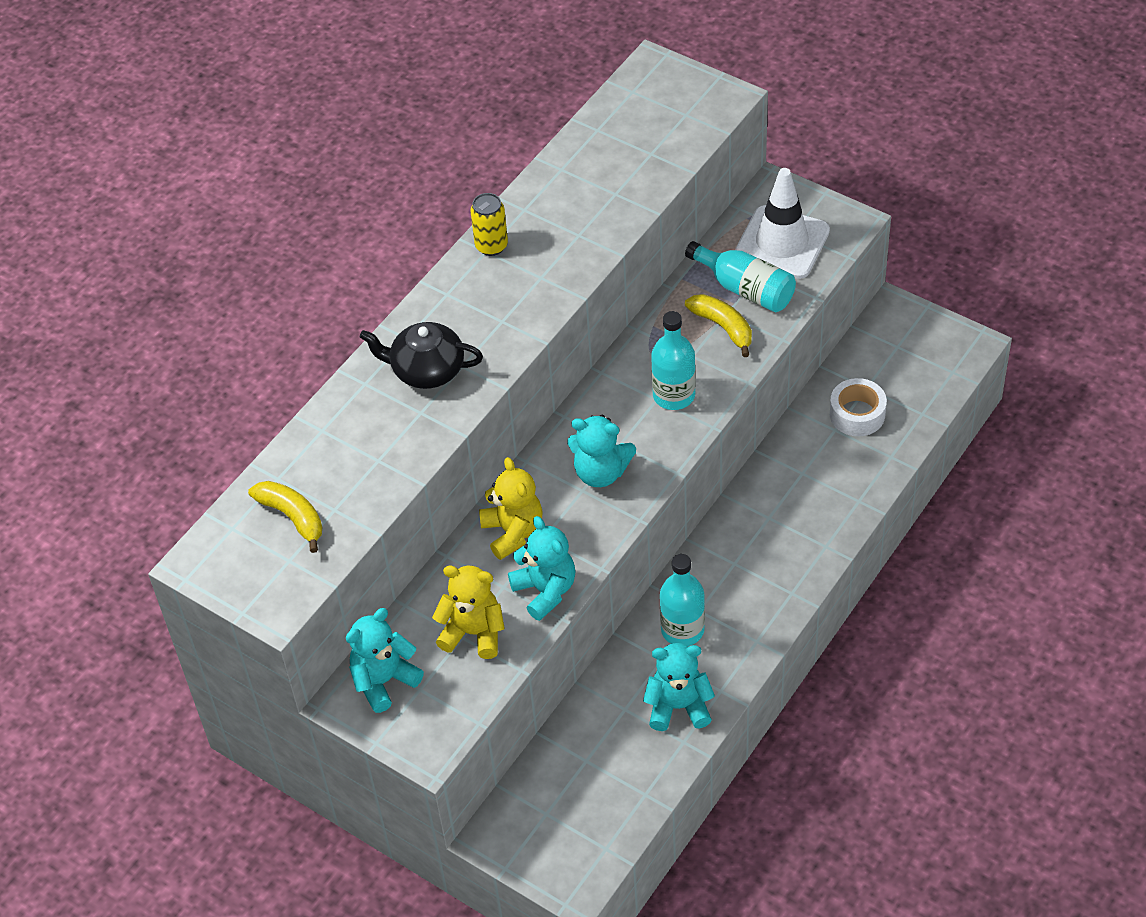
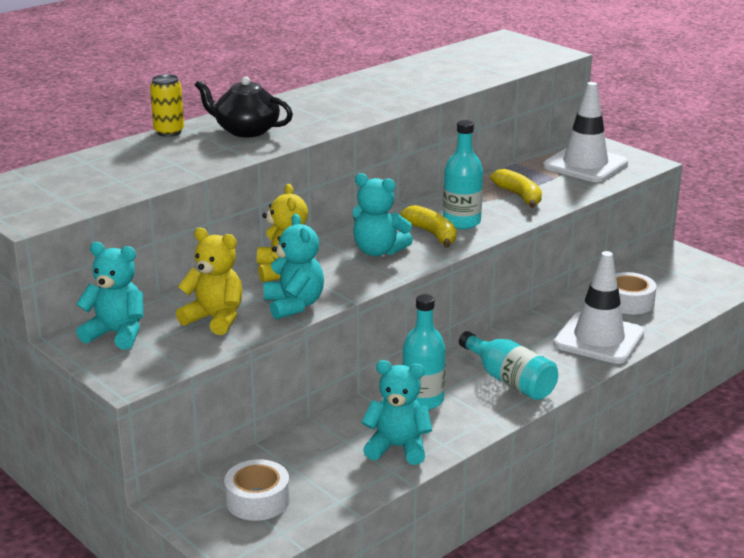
camera: 10 degrees right, 25 degrees down
yellow banana [248,481,322,553] -> yellow banana moved to [401,205,456,248]
turquoise teddy bear [346,608,424,713] -> turquoise teddy bear turned 45 degrees clockwise [76,242,143,350]
yellow can [471,193,508,256] -> yellow can moved to [150,74,184,137]
turquoise bottle [685,241,796,312] -> turquoise bottle moved to [459,331,558,400]
none -> white tape [224,459,290,521]
none -> white traffic cone [553,251,644,364]

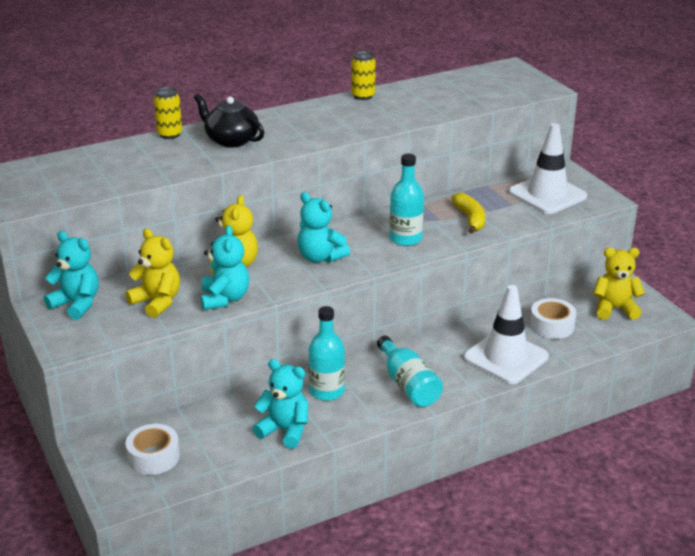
camera: 15 degrees right, 5 degrees up
yellow banana [401,205,456,248] -> none
none -> yellow can [351,51,376,100]
none -> yellow teddy bear [593,248,645,320]

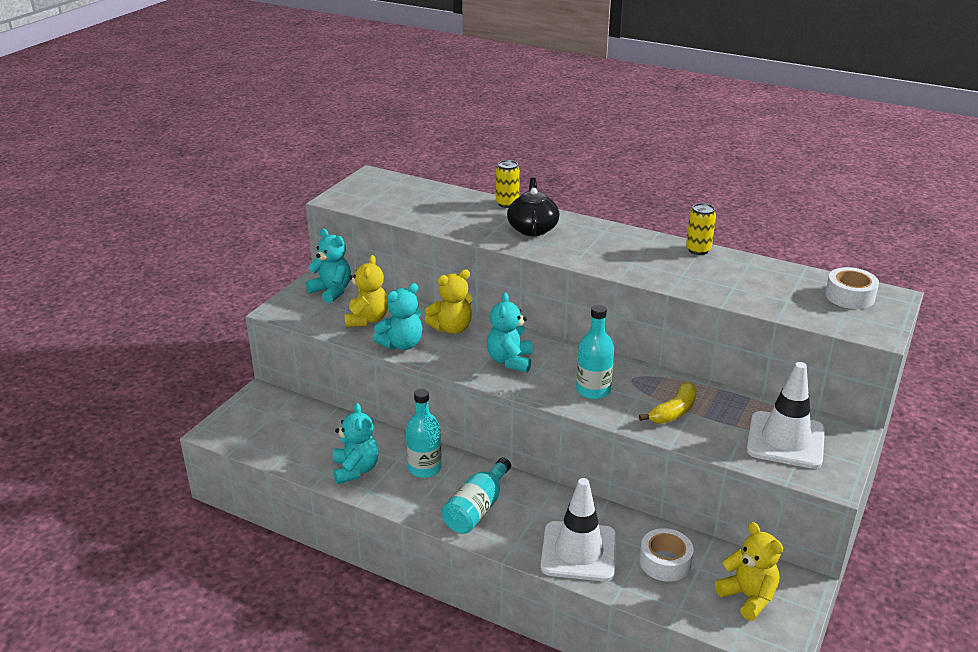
camera: 55 degrees right, 0 degrees up
turquoise teddy bear [44,231,99,320] -> turquoise teddy bear turned 45 degrees counterclockwise [305,229,351,303]
white tape [126,424,180,475] -> white tape moved to [825,267,879,309]

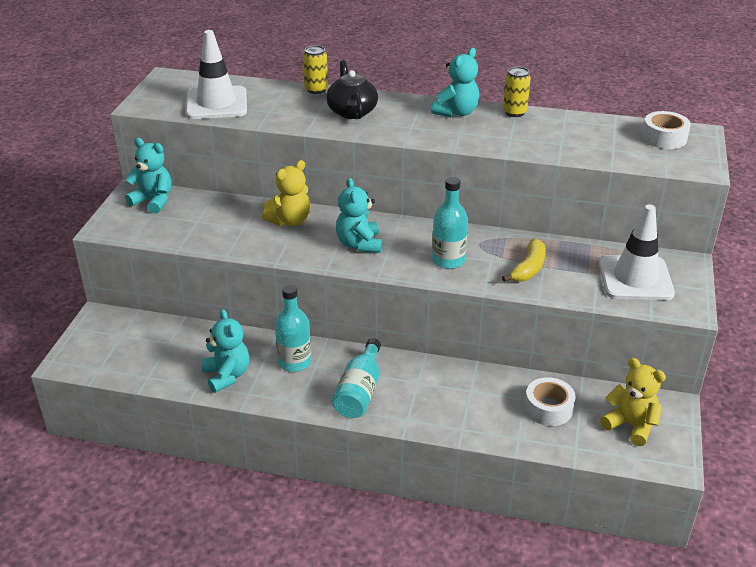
camera: 15 degrees left, 5 degrees up
yellow teddy bear [344,255,388,327] -> none
turquoise teddy bear [373,283,423,350] -> turquoise teddy bear moved to [431,48,479,118]
white traffic cone [540,478,616,581] -> white traffic cone moved to [186,30,247,119]

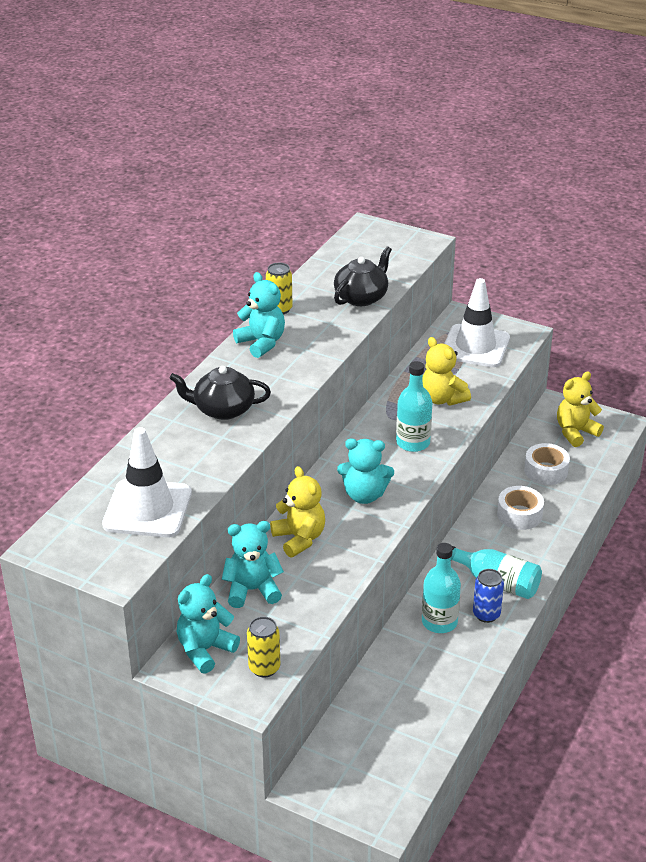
camera: 75 degrees left, 0 degrees up
turquoise teddy bear [201,309,249,393] -> turquoise teddy bear moved to [222,521,284,608]
yellow can [303,45,328,94] -> yellow can moved to [247,616,280,678]
yellow banana [502,239,546,282] -> yellow teddy bear [423,337,471,406]
white tape [642,111,691,149] -> white tape moved to [497,486,544,530]
none -> black teapot [334,246,392,306]
none -> blue can [473,569,504,623]

